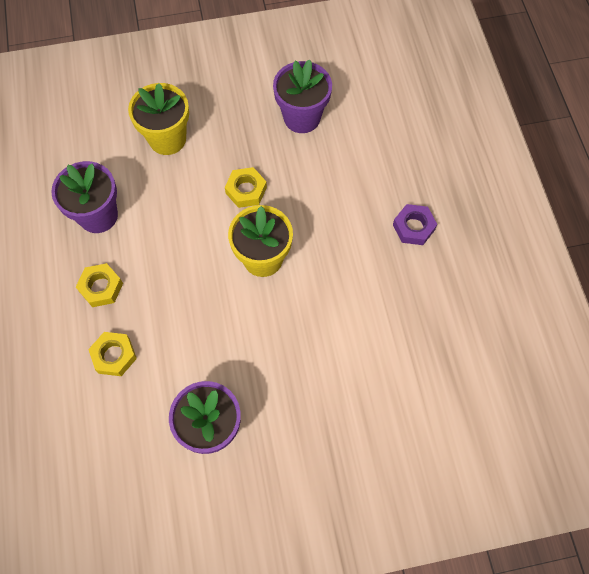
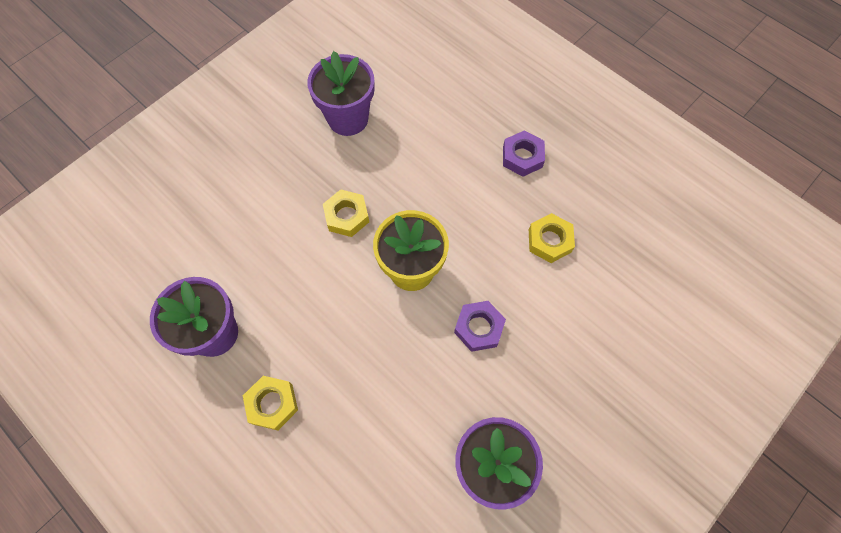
camera: 35 degrees left, 0 degrees up
yellow nut [88,332,137,376] -> yellow nut moved to [529,213,575,263]
yellow flower pot [128,83,189,155] -> none
none -> purple nut [454,301,506,352]

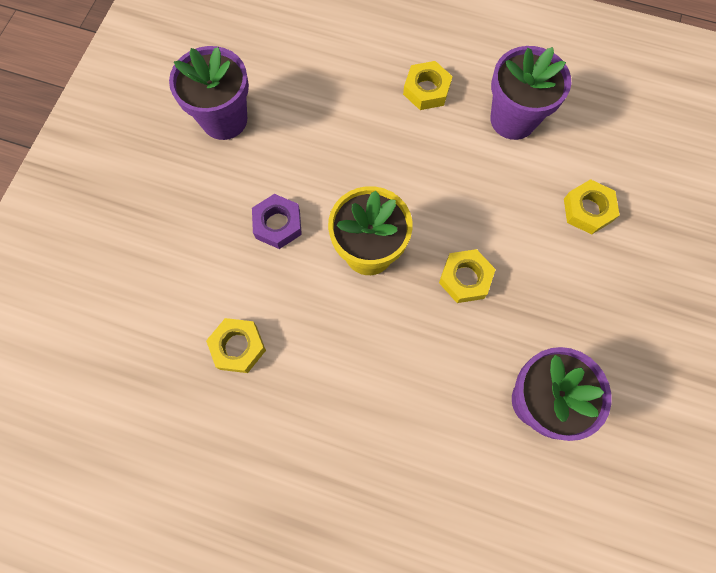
camera: 155 degrees right, 5 degrees up
purple nut [503,130,545,177] -> none
none -> yellow nut [564,179,619,234]

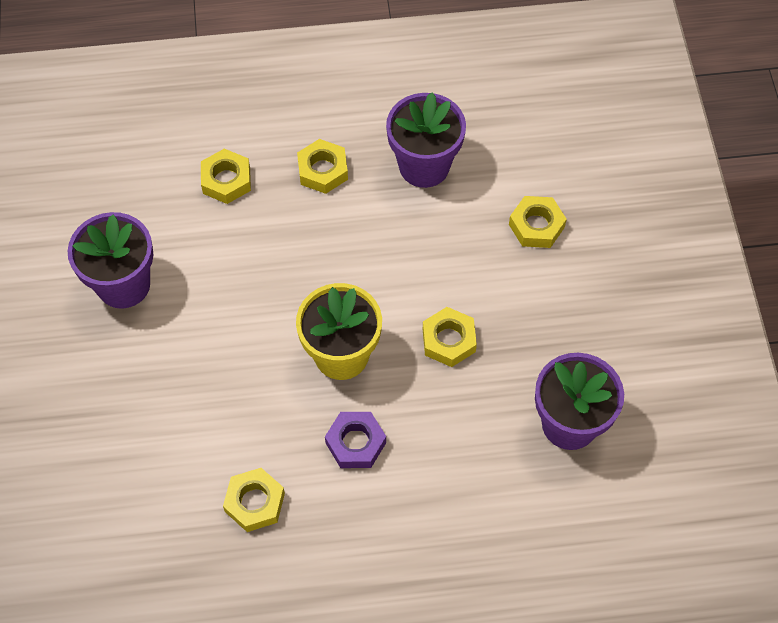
camera: 25 degrees left, 10 degrees down
purple nut [252,194,302,249] -> purple nut moved to [325,412,386,468]
none -> yellow nut [201,149,251,204]

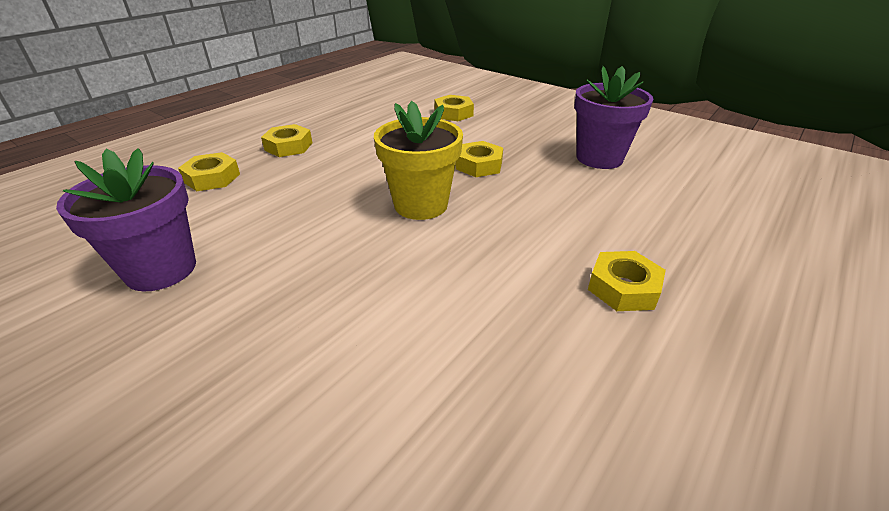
camera: 45 degrees left, 25 degrees down
yellow nut [223,468,285,532] -> yellow nut moved to [588,251,666,311]
purple nut [325,412,386,468] -> none
purple flower pot [386,92,466,188] -> none

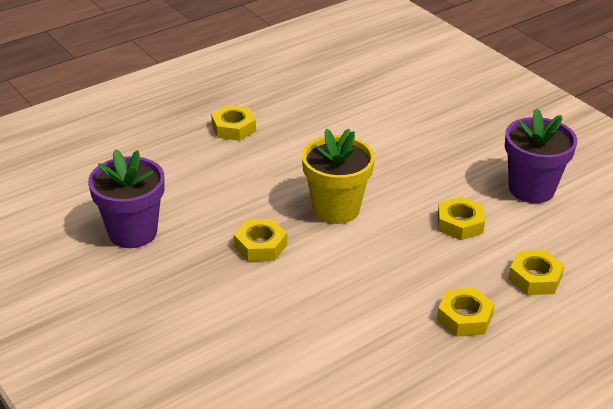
camera: 165 degrees left, 0 degrees up
yellow nut [435,95,474,121] -> yellow nut moved to [438,196,485,240]

